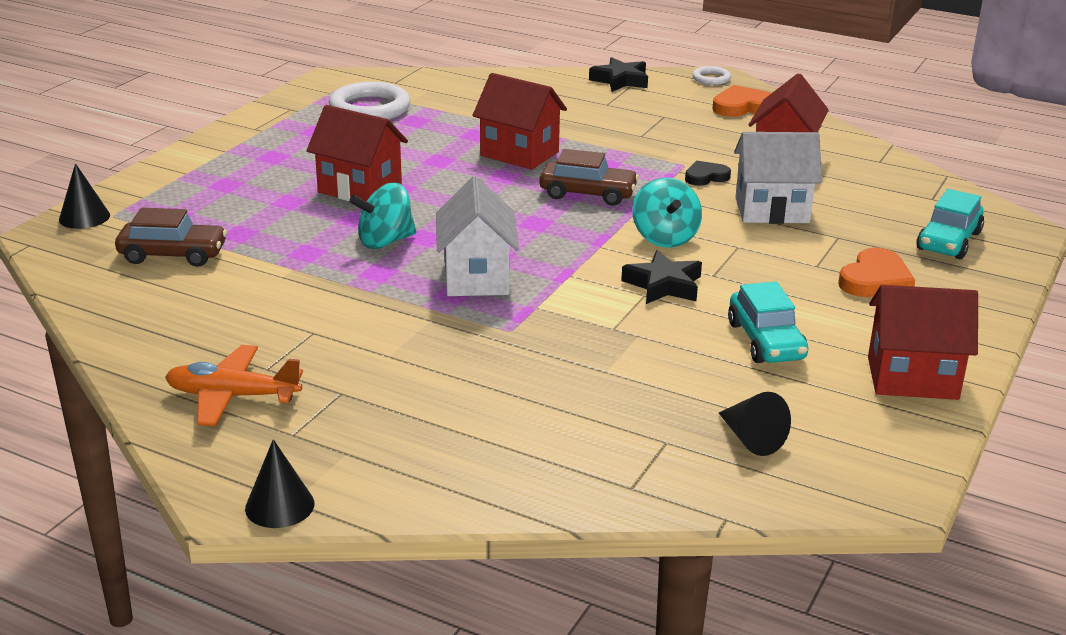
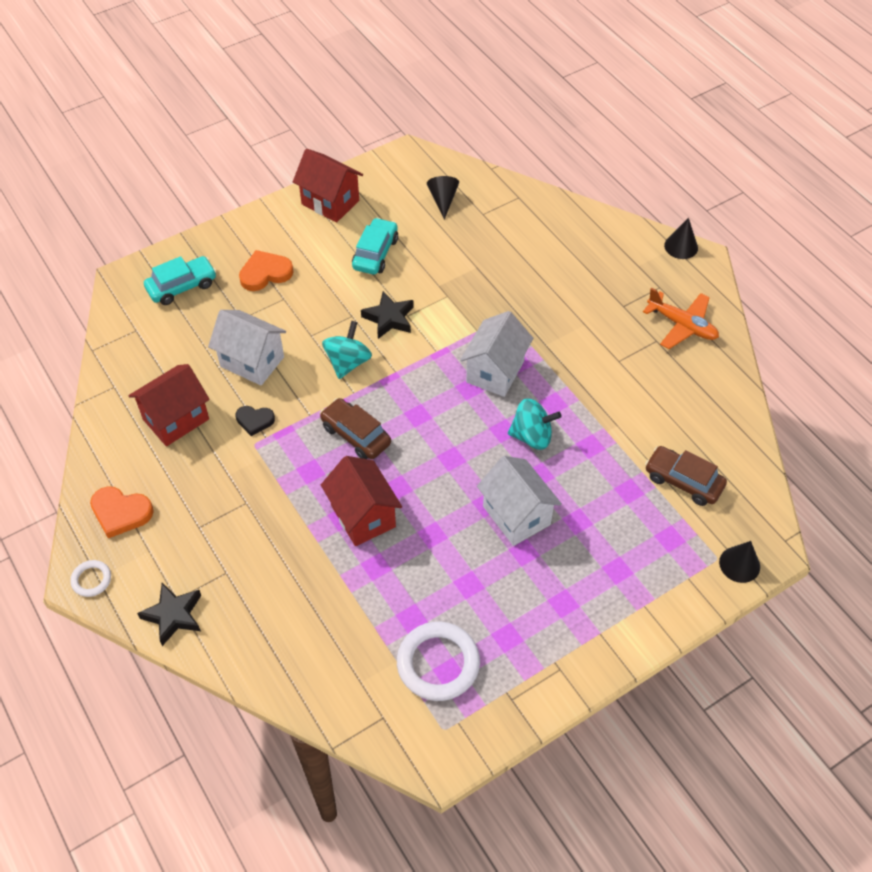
camera: 150 degrees left, 25 degrees up
red house [307,105,408,201] -> white house [477,456,562,546]

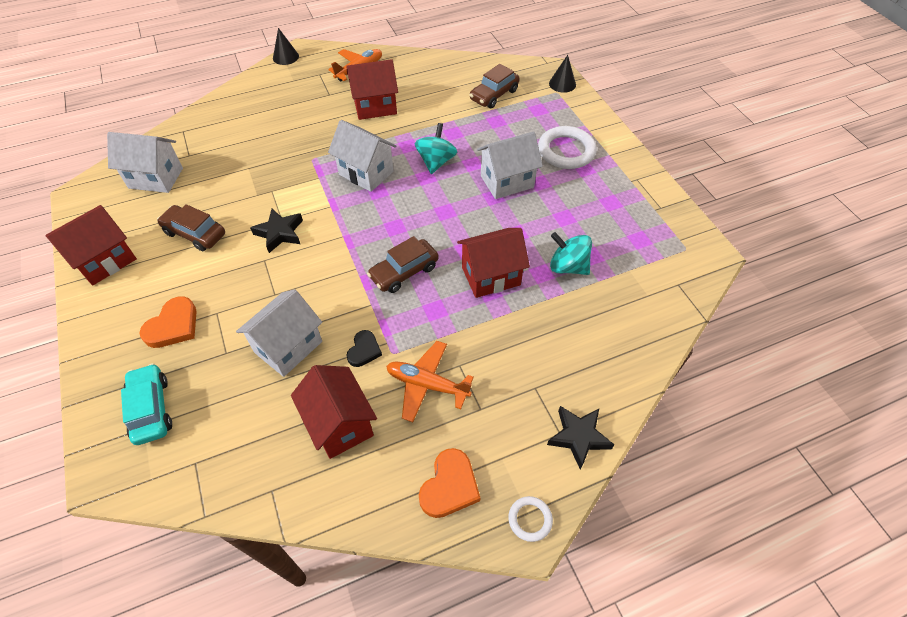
camera: 80 degrees left, 0 degrees up
orange heart [239,250,293,291] -> orange heart turned 135 degrees counterclockwise [140,296,197,348]
turquoise spinning top [322,321,372,379] -> turquoise spinning top moved to [550,232,592,275]
turquoise car [352,218,398,275] -> brown car [157,204,225,251]
white ring [397,622,480,701] -> white ring moved to [538,126,597,169]
black cone [427,176,459,220] -> white house [107,132,183,193]
none -> red house [346,59,398,120]
none -> orange plane [386,341,474,422]

